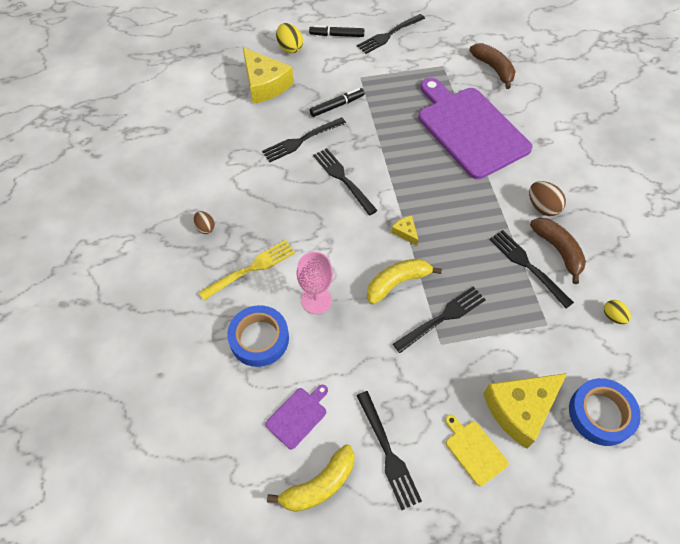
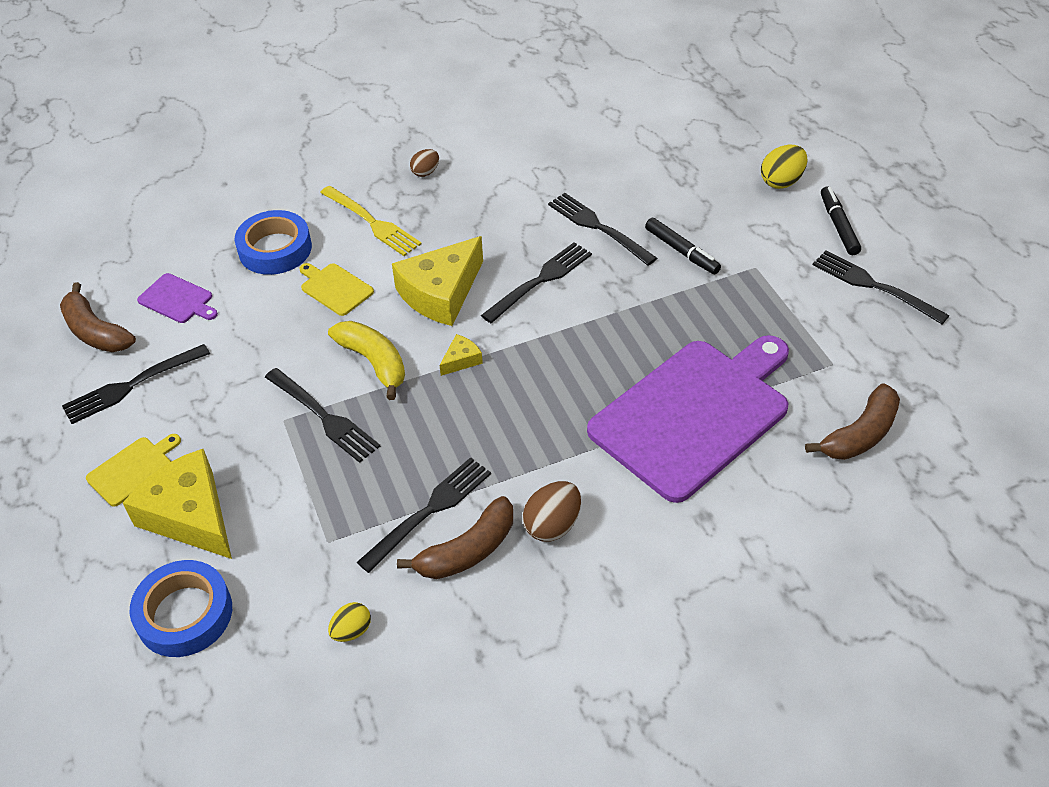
camera: 80 degrees right, 10 degrees down
yellow cheese [243,47,294,104] -> yellow cheese moved to [392,236,483,326]
yellow banana [267,444,355,512] -> brown banana [60,282,136,352]
pink goblet [296,252,333,314] -> yellow cutting board [299,263,374,316]

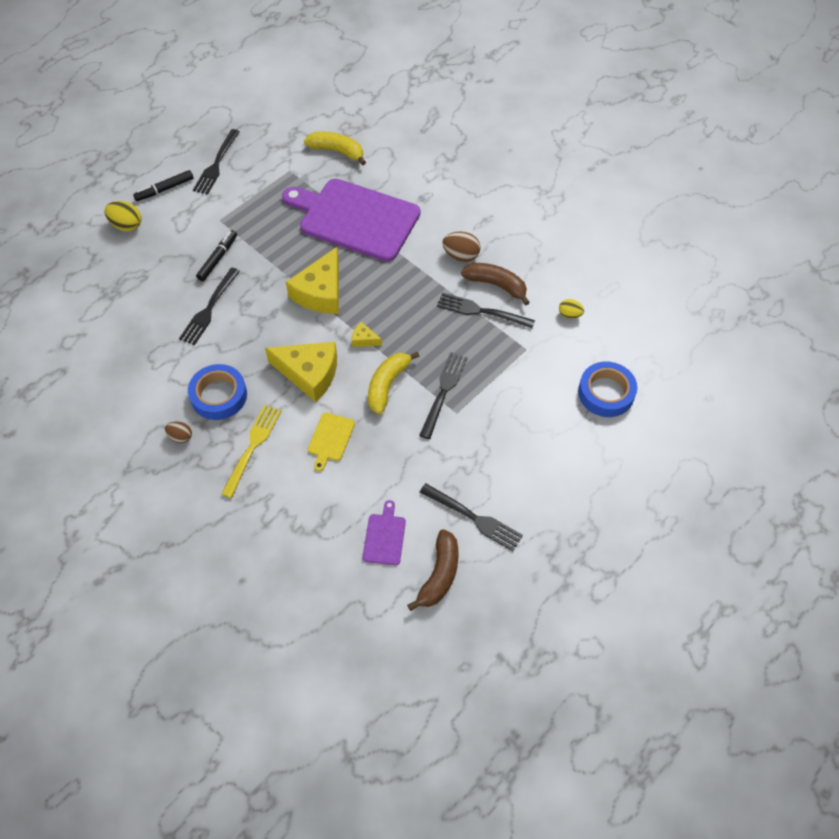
camera: 115 degrees left, 10 degrees up
yellow cutting board [86,434,181,507] -> none
yellow cheese [123,449,232,559] -> yellow cheese moved to [286,247,339,314]
blue tape [235,210,312,275] -> blue tape moved to [188,364,247,420]
black fork [481,242,592,323] -> none
brown banana [805,383,900,460] -> yellow banana [304,131,366,165]

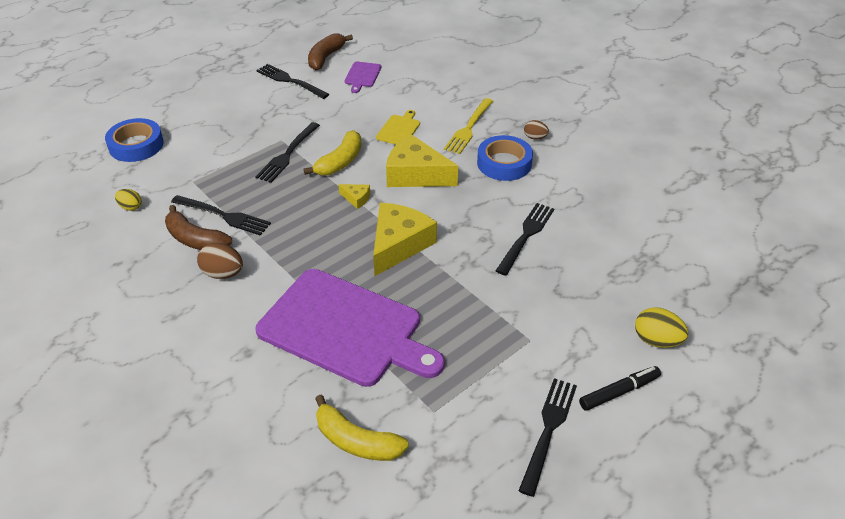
camera: 175 degrees left, 15 degrees down
black marker [196,230,237,281] -> none

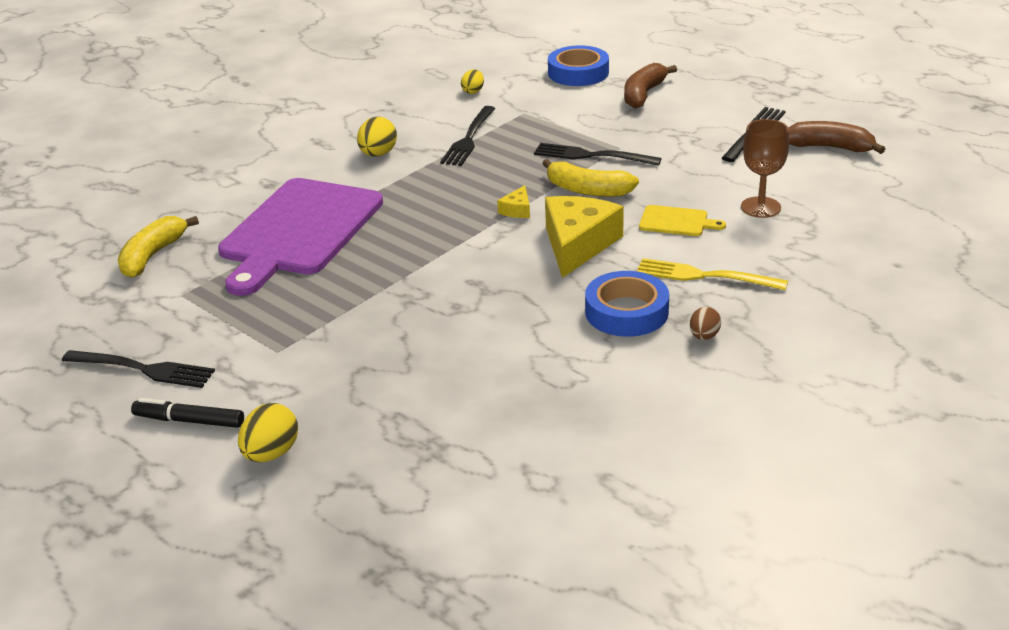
camera: 85 degrees right, 10 degrees down
brown banana [165,205,232,250] -> brown banana moved to [624,63,677,109]
brown egg [197,243,243,279] -> yellow egg [357,117,397,157]
purple cutting board [345,62,381,93] -> none
yellow cheese [373,203,437,276] -> none
black fork [495,203,554,276] -> none
black marker [579,366,661,411] -> black marker turned 135 degrees clockwise [131,398,244,428]
none -> brown goblet [741,119,789,218]

